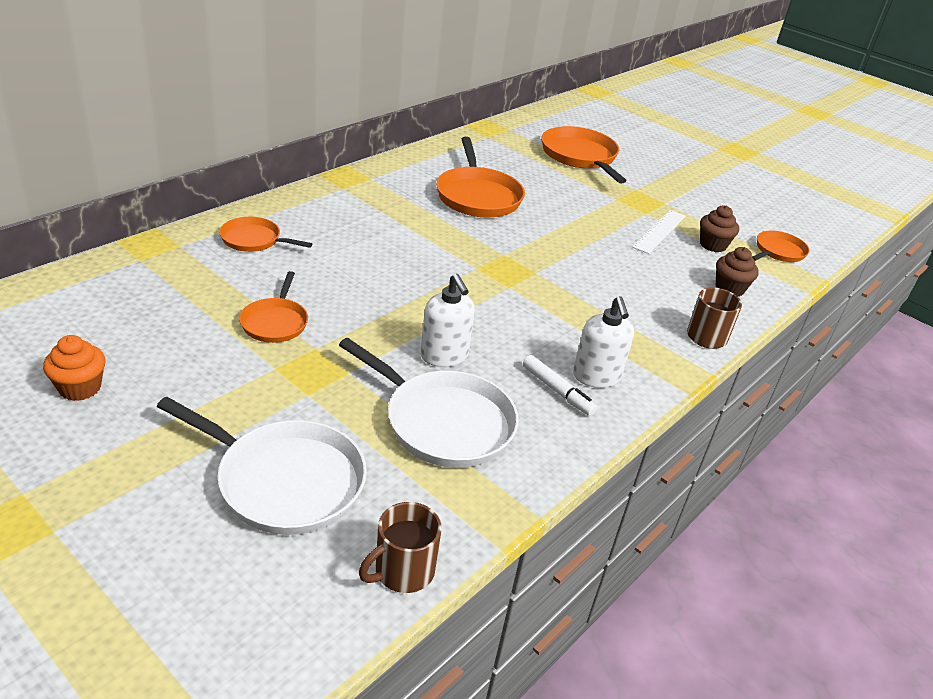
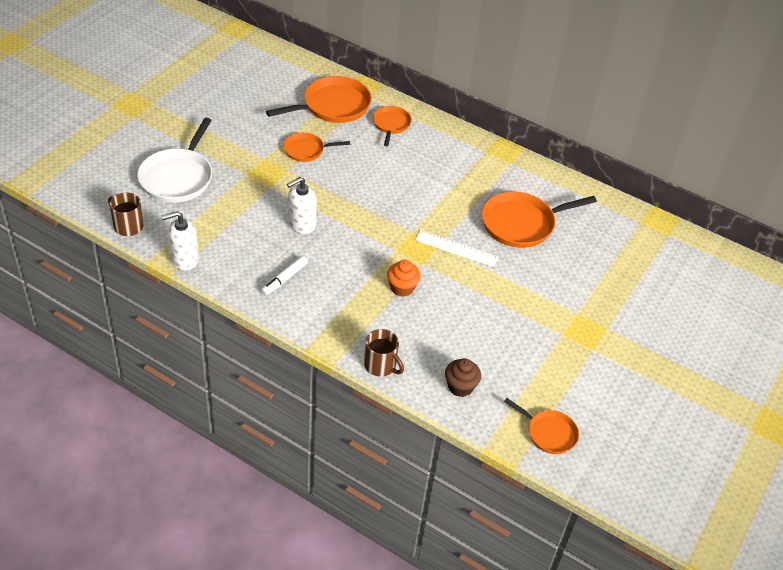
camera: 80 degrees right, 10 degrees up
orange cupcake [43,335,105,401] -> orange cupcake moved to [387,260,421,297]
white pan [339,338,519,468] -> none
orange pan [541,126,627,184] -> orange pan moved to [266,76,372,123]
white soap dispenser [573,296,634,388] -> white soap dispenser moved to [162,211,199,271]
white ruler [632,210,686,254] -> white ruler moved to [415,230,498,267]
brown cupcake [700,205,739,252] -> none

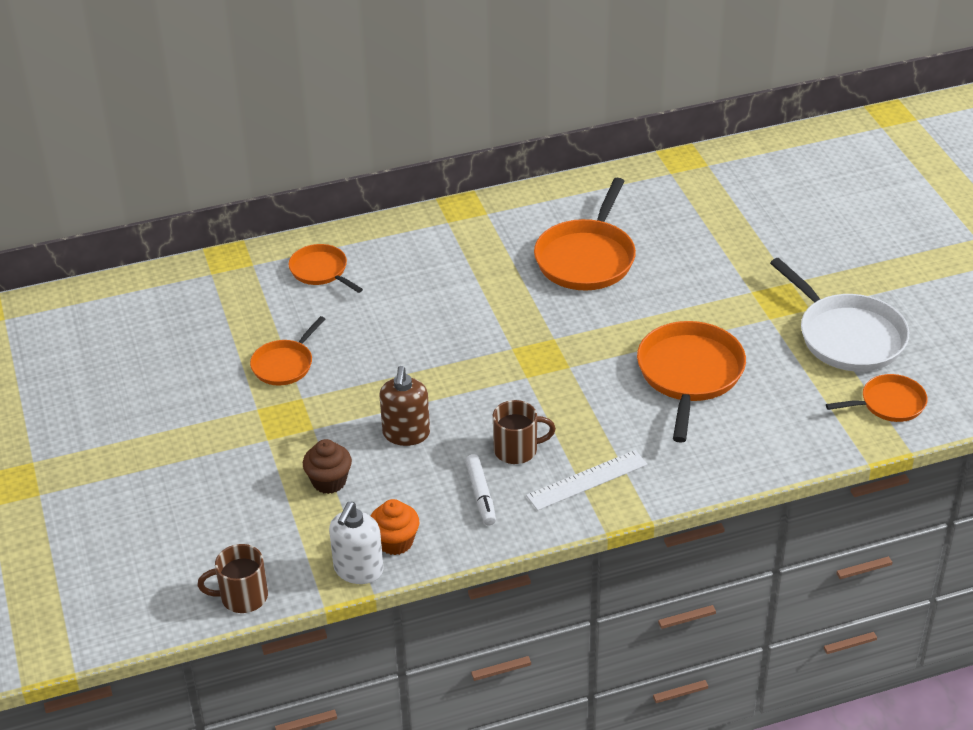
camera: 45 degrees left, 5 degrees down
white pan [137,118,212,203] -> white pan moved to [770,258,909,372]
orange pan [266,76,372,123] -> orange pan moved to [637,321,746,443]
white soap dispenser [287,177,317,234] -> brown soap dispenser [379,366,430,446]
brown mug [364,329,404,376] -> brown mug moved to [493,400,556,464]
orange cupcake [387,260,421,297] -> orange cupcake moved to [371,499,419,555]
white ruler [415,230,498,267] -> white ruler moved to [526,450,647,511]
brown cupcake [445,358,481,397] -> brown cupcake moved to [303,439,352,494]

